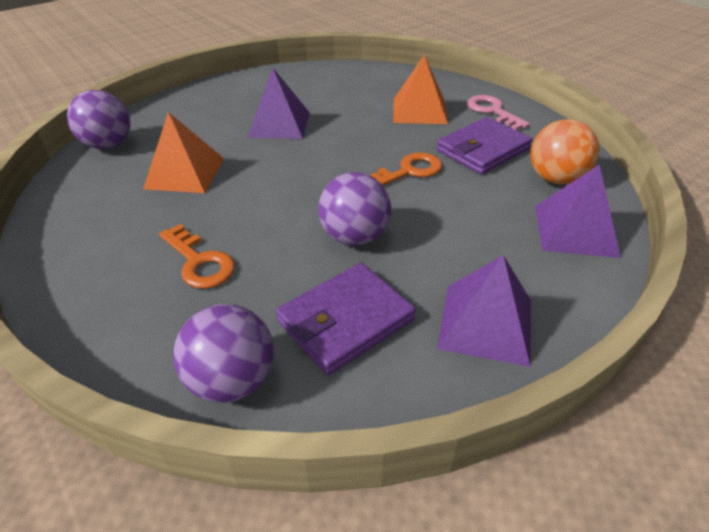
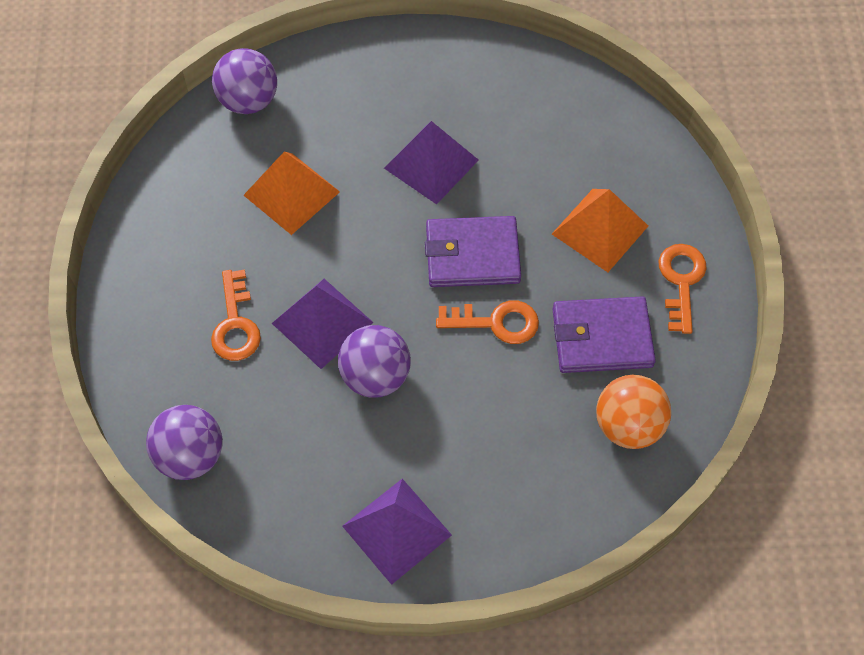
camera: 35 degrees right, 20 degrees up
purple wallet [276,263,416,375] -> purple wallet moved to [425,216,521,287]
pink key [467,95,530,130] -> orange key [658,244,707,334]
purple pyramid [535,164,621,258] -> purple pyramid moved to [272,279,374,369]

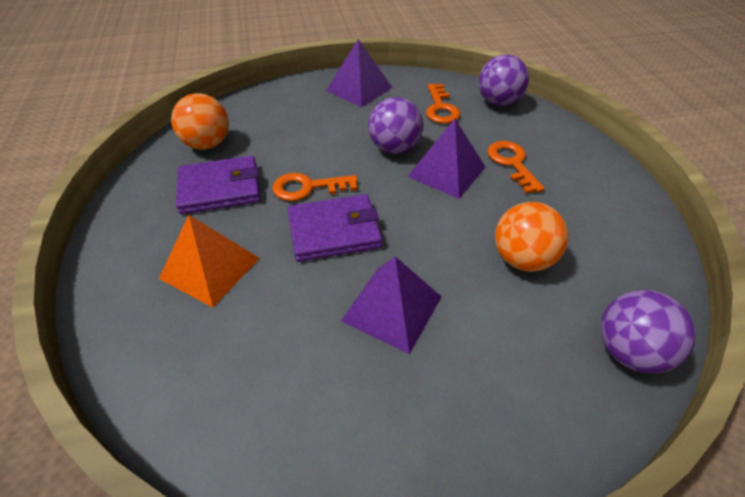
camera: 170 degrees right, 15 degrees down
orange pyramid [244,152,340,235] -> orange ball [495,202,569,272]
orange key [658,244,707,334] -> orange key moved to [426,84,460,124]

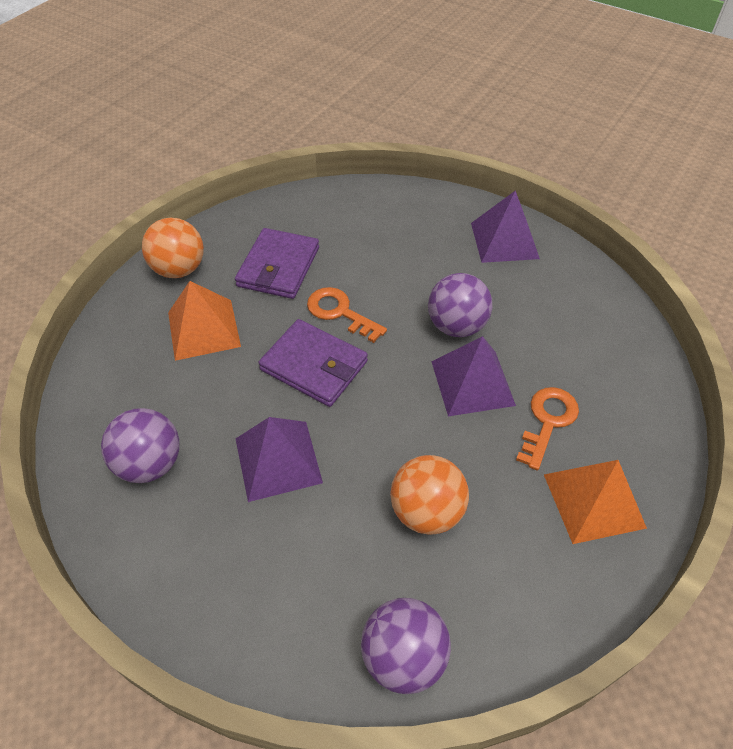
camera: 45 degrees right, 5 degrees up
orange ball [171,93,229,150] -> orange ball moved to [142,218,204,278]
purple wallet [176,156,261,214] -> purple wallet turned 75 degrees clockwise [235,228,319,299]
orange key [426,84,460,124] -> none
purple ball [479,55,529,106] -> purple ball moved to [101,408,180,483]
none -> orange pyramid [544,460,647,544]

